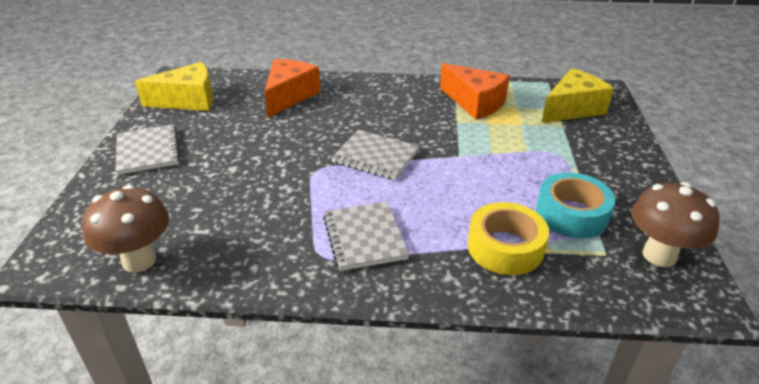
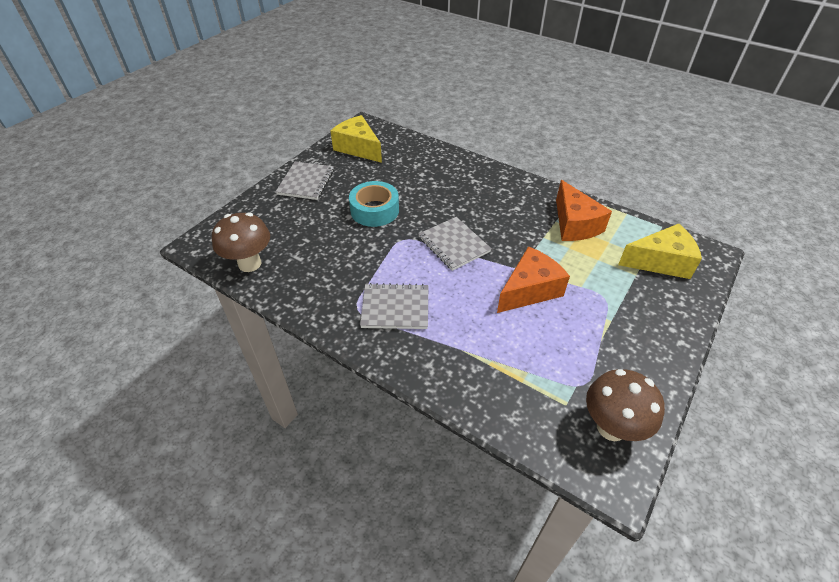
camera: 30 degrees right, 10 degrees up
yellow cheese [135,62,213,111] -> yellow cheese turned 150 degrees counterclockwise [331,115,382,163]
orange cheese [265,59,321,118] -> orange cheese moved to [497,246,570,313]
grey notebook [323,201,409,271] -> grey notebook turned 75 degrees clockwise [360,283,428,329]
yellow tape [468,202,549,275] -> none
turquoise tape [536,172,615,238] -> turquoise tape moved to [349,181,399,227]

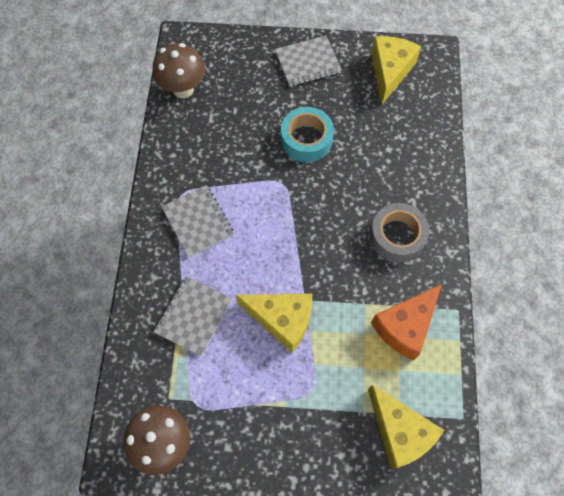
camera: 60 degrees right, 20 degrees up
grey notebook [418,217,492,271] -> grey notebook moved to [154,276,232,356]
orange cheese [497,246,570,313] -> yellow cheese [236,294,312,353]
none -> grey tape [370,203,429,263]

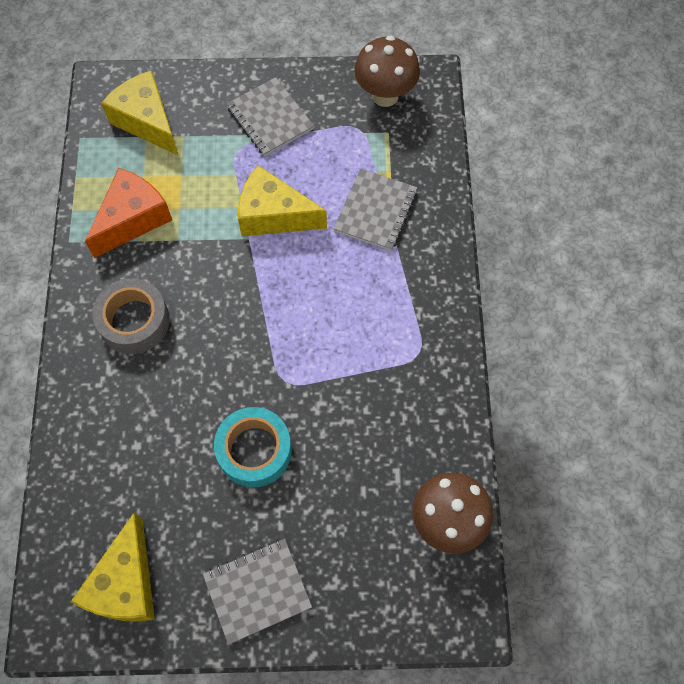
camera: 175 degrees right, 0 degrees up
grey notebook [161,185,234,257] -> grey notebook moved to [227,77,314,156]

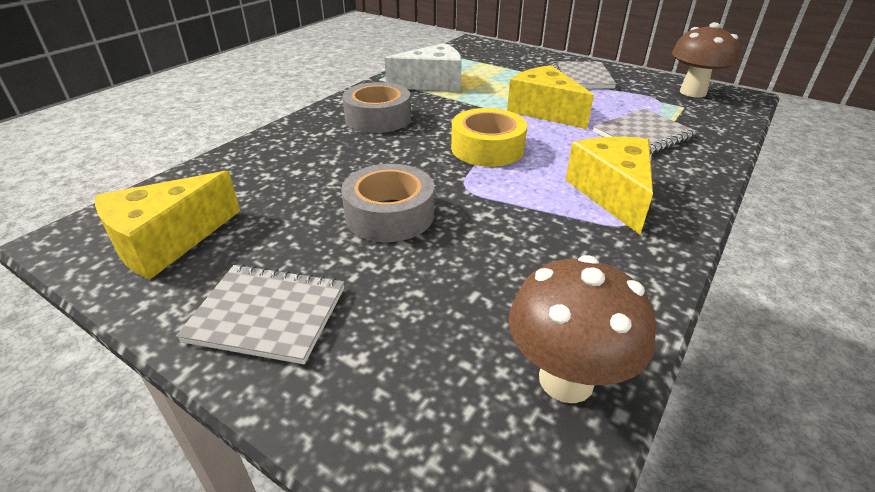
camera: 35 degrees right, 30 degrees down
orange cheese [85,168,172,258] -> white cheese [385,43,462,91]
yellow cheese [101,70,178,155] -> yellow cheese moved to [566,137,653,235]
turquoise tape [214,407,292,488] -> grey tape [341,164,434,242]
none -> yellow tape [451,108,527,167]

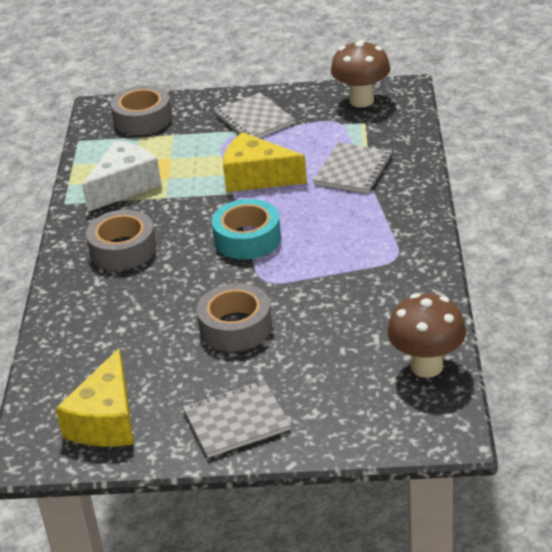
camera: 30 degrees left, 0 degrees up
yellow tape [451,108,527,167] -> turquoise tape [212,199,281,260]
yellow cheese [566,137,653,235] -> none
none -> grey tape [110,85,172,135]

